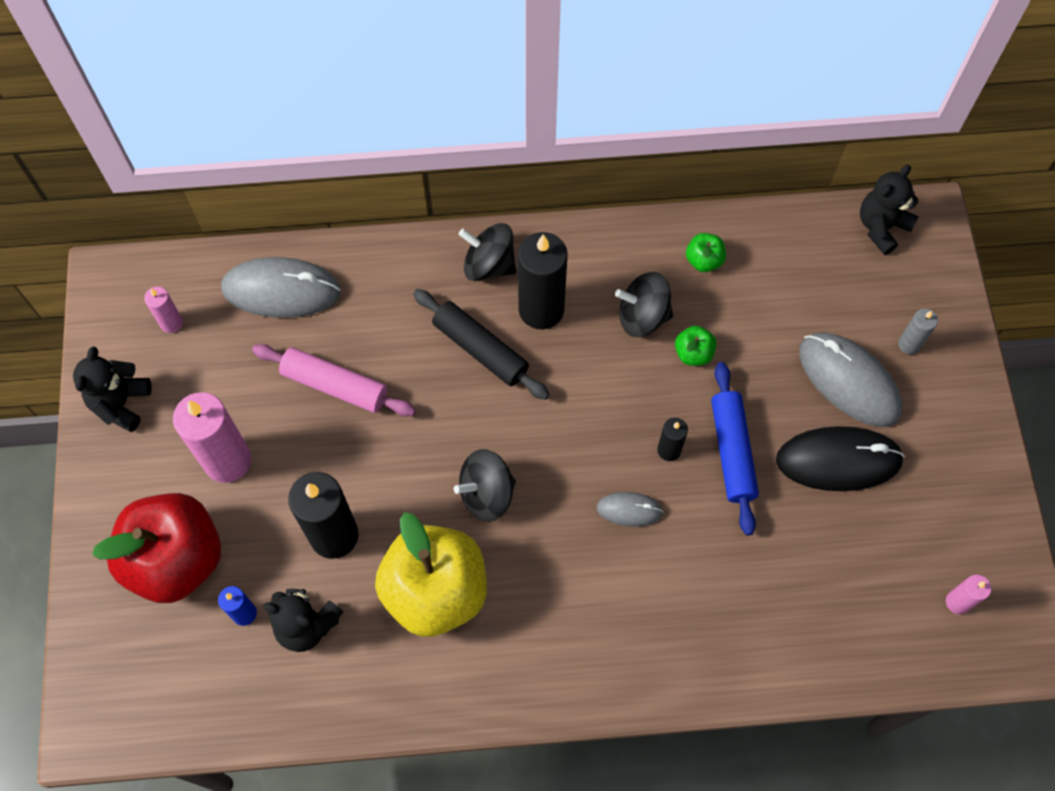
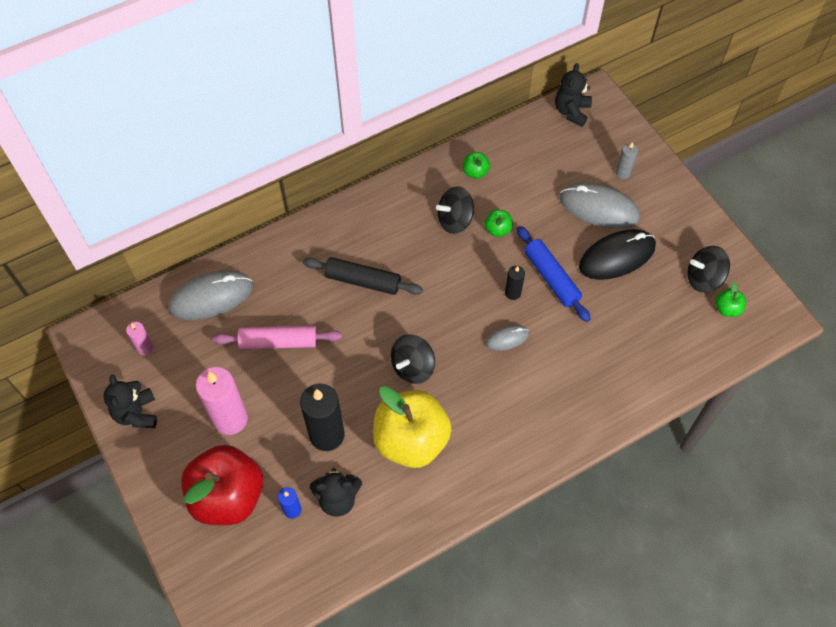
camera: 25 degrees left, 5 degrees down
black spinning top [459,223,517,281] -> black spinning top moved to [687,246,730,293]
black candle [518,232,568,329] -> none
pink candle [946,574,991,614] -> green apple [716,282,746,317]

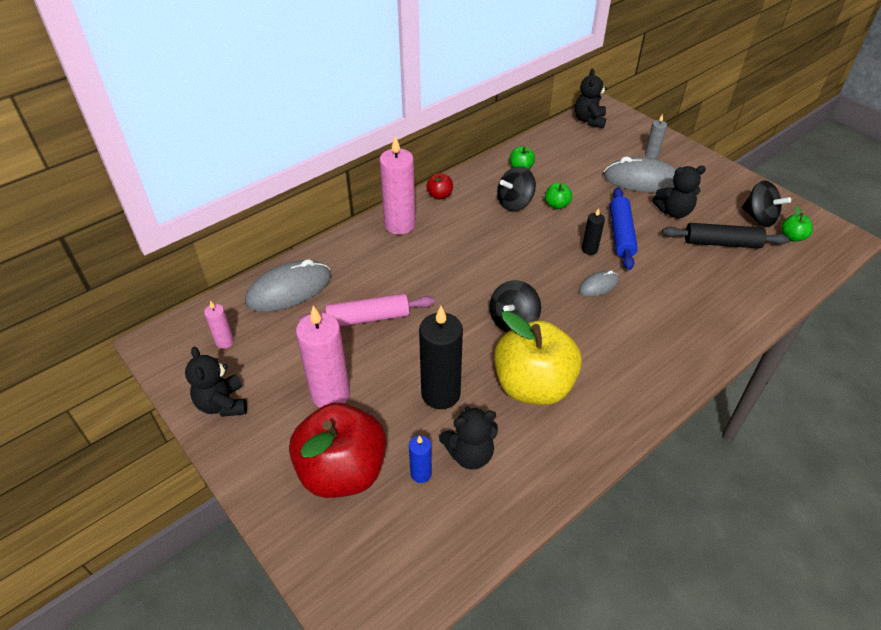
camera: 10 degrees left, 15 degrees down
black rolling pin [303,257,423,295] -> black rolling pin moved to [662,223,789,248]
blue rolling pin [517,226,591,322] -> blue rolling pin turned 45 degrees clockwise [610,188,638,270]
black mouse [579,229,656,280] -> black teddy bear [652,166,706,218]
black spinning top [687,246,730,293] -> black spinning top turned 120 degrees counterclockwise [742,180,791,227]
none -> pink candle [379,136,416,235]
none -> red apple [426,173,453,200]

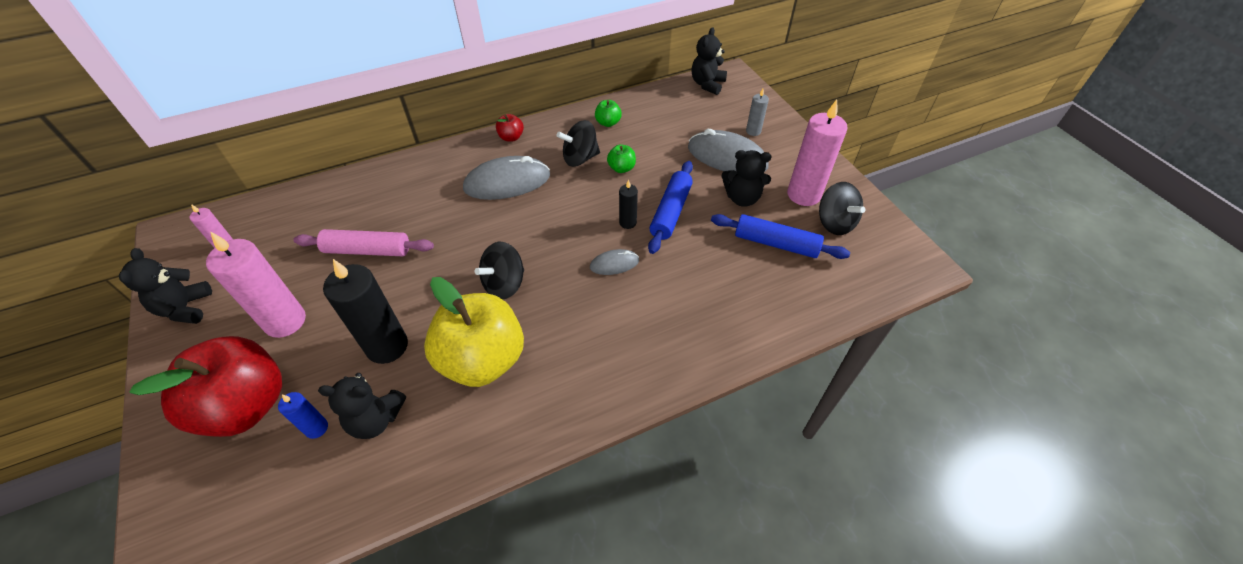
camera: 15 degrees right, 5 degrees up
grey mouse [245,259,331,312] -> grey mouse moved to [463,156,550,200]
pink candle [379,136,416,235] -> pink candle moved to [787,99,847,206]
black rolling pin [662,223,789,248] -> blue rolling pin [711,214,850,259]
green apple [781,206,813,242] -> none

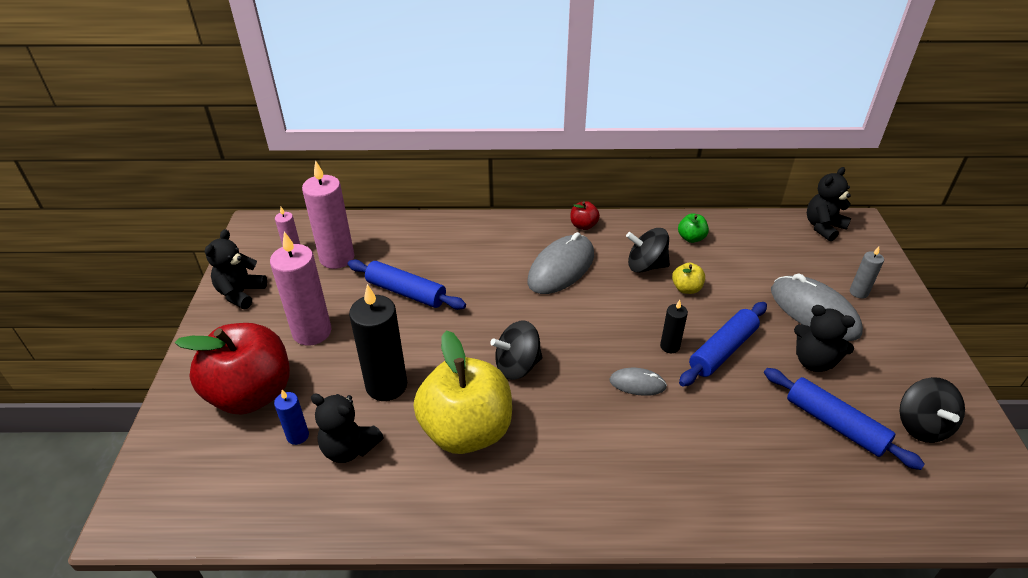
camera: 25 degrees right, 10 degrees down
pink rolling pin [293,229,434,256] -> blue rolling pin [348,260,466,310]
grey mouse [463,156,550,200] -> grey mouse turned 60 degrees counterclockwise [527,232,594,294]
green apple [607,144,636,173] -> yellow apple [672,263,705,294]
pink candle [787,99,847,206] -> pink candle moved to [302,160,354,269]

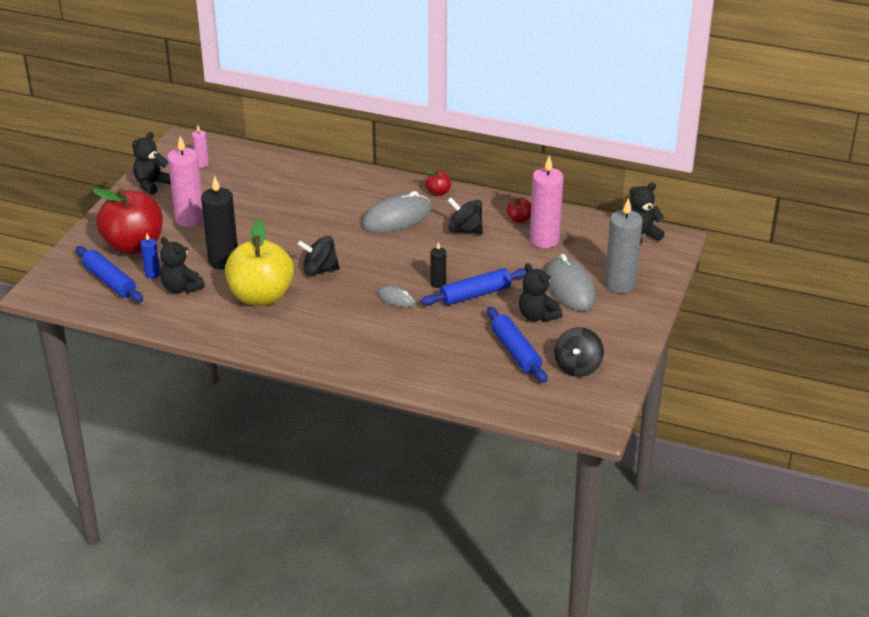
camera: 20 degrees right, 5 degrees down
pink candle [302,160,354,269] -> pink candle moved to [530,156,564,248]
blue rolling pin [348,260,466,310] -> blue rolling pin moved to [76,246,143,302]
yellow apple [672,263,705,294] -> none
green apple [678,214,709,243] -> red apple [507,198,531,223]
grey candle [850,247,884,299] -> grey candle [605,198,643,293], size x2.01

